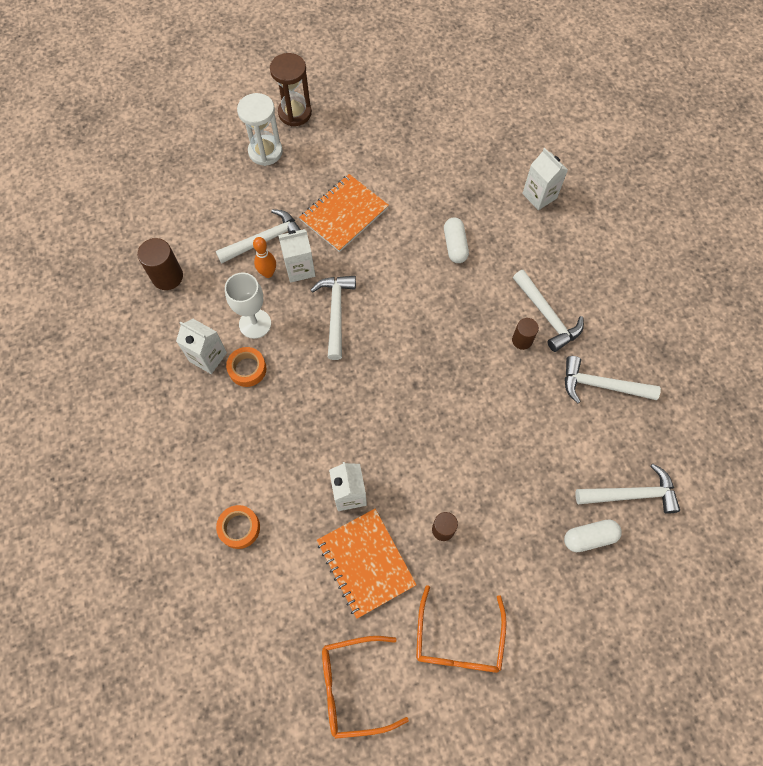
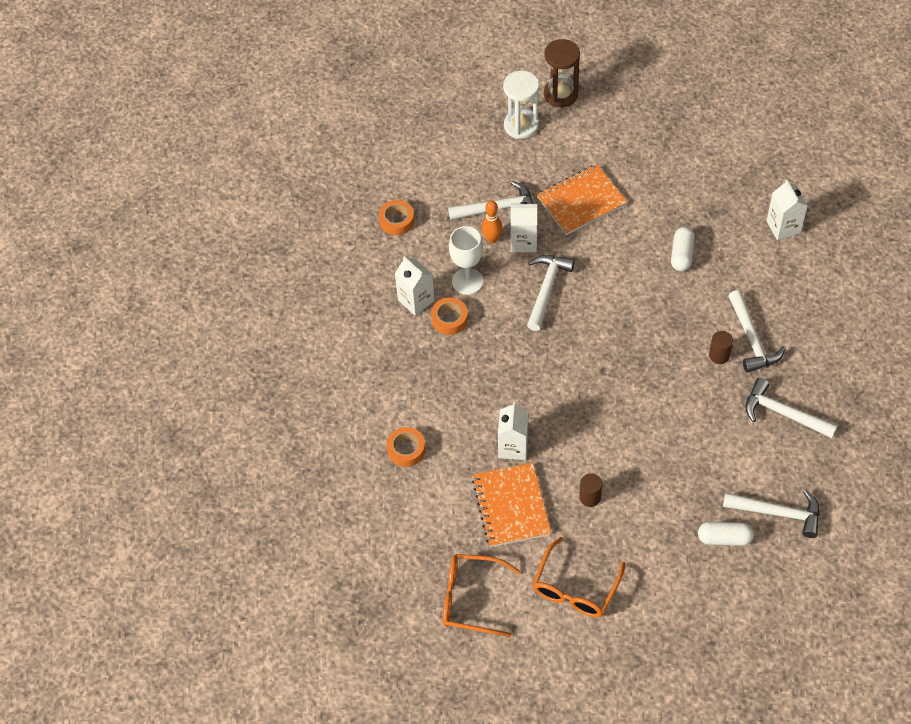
camera: 20 degrees right, 10 degrees down
brown cylinder [137,238,183,290] -> orange tape [379,200,414,235]

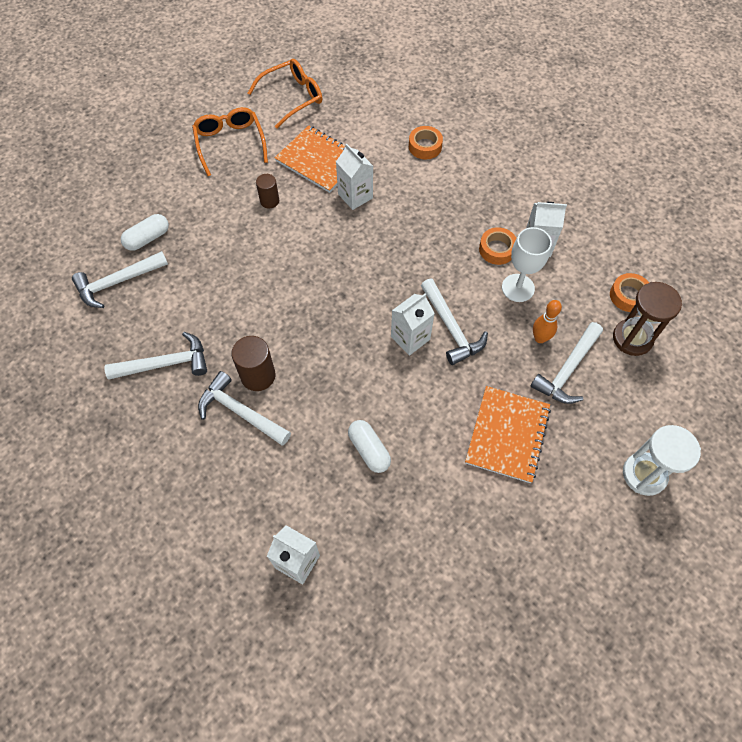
camera: 135 degrees right, 5 degrees up
white carton [510,202,537,252] -> white carton moved to [391,293,435,356]
brown hourglass [544,39,580,107] -> brown hourglass moved to [613,282,682,356]
brown cylinder [709,331,733,364] -> brown cylinder [231,336,276,391], size x1.58

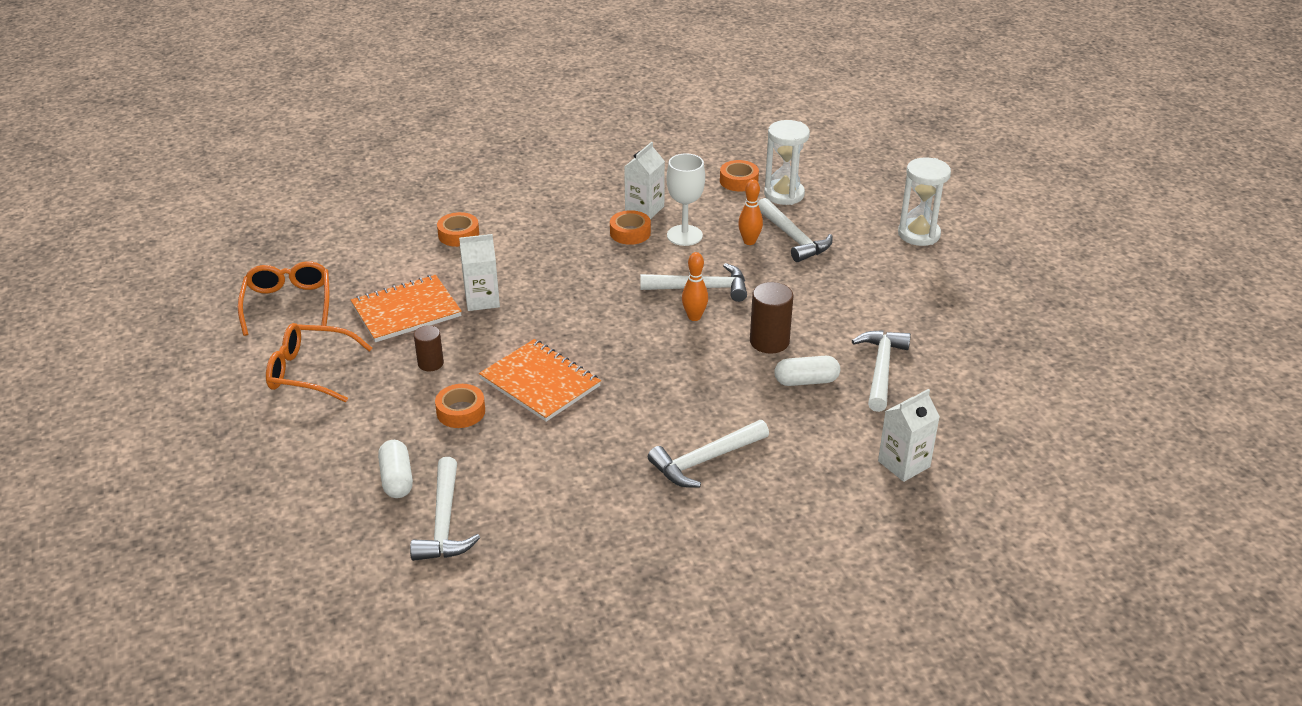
camera: 65 degrees left, 25 degrees down
white hammer [104,332,207,379] -> white hammer moved to [852,330,911,412]
brown cylinder [231,336,276,391] -> brown cylinder moved to [750,282,793,354]
white carton [391,293,435,356] -> orange bowling pin [682,252,708,321]
orange notebook [465,386,551,483] -> orange notebook moved to [479,339,601,422]
brown hourglass [613,282,682,356] -> white hourglass [764,120,810,205]
none -> orange tape [435,384,485,428]

